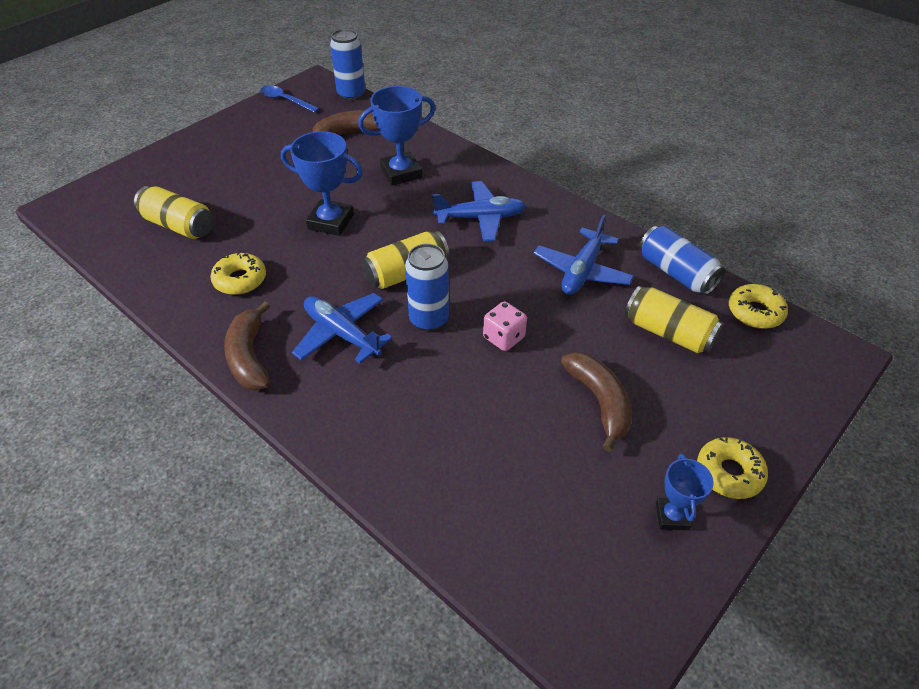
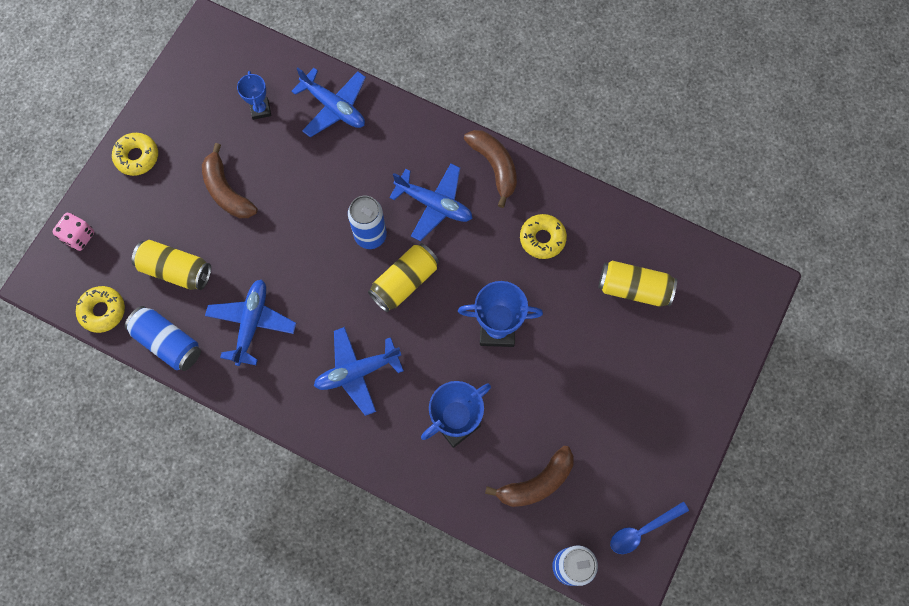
camera: 165 degrees right, 25 degrees up
blue spoon [260,86,320,113] -> blue spoon turned 135 degrees clockwise [610,502,689,554]
pink dice [483,301,527,351] -> pink dice moved to [53,213,94,251]
blue trophy [656,454,714,530] -> blue trophy moved to [237,71,271,120]
none -> blue plane [291,68,366,137]

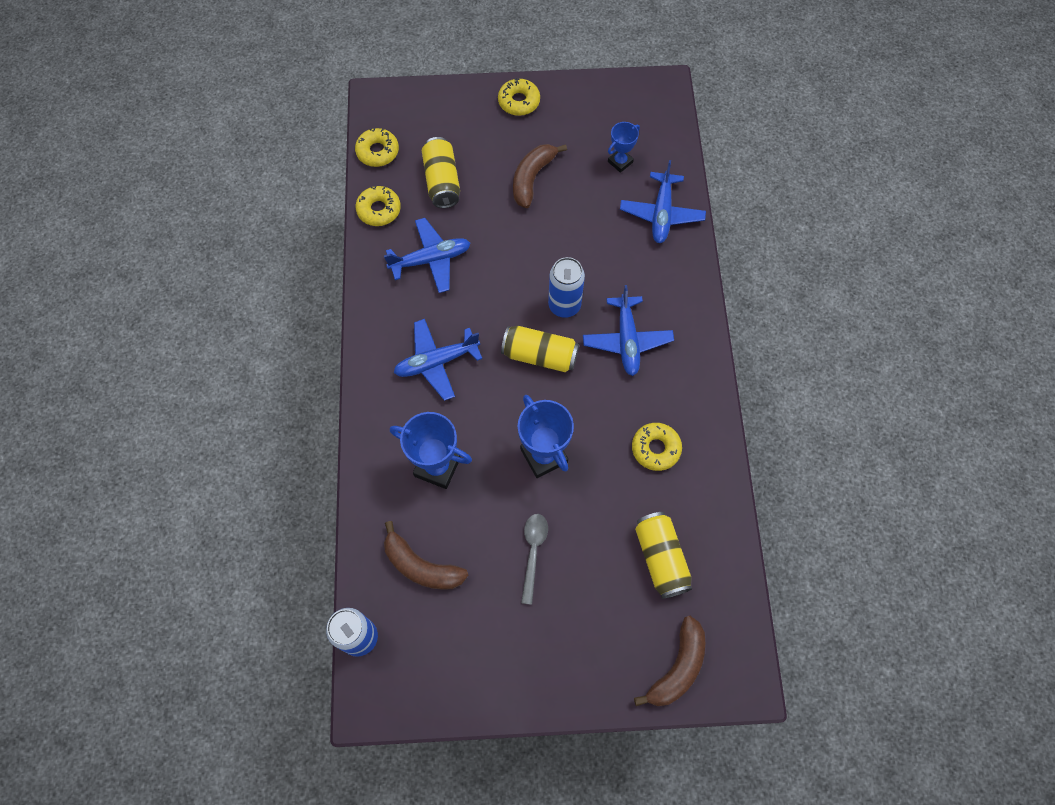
camera: 60 degrees right, 5 degrees down
pink dice [53,213,94,251] -> none
blue can [125,306,201,371] -> yellow donut [356,186,401,226]
blue plane [314,327,404,416] -> blue plane turned 60 degrees counterclockwise [394,319,482,401]
brown banana [464,130,517,208] -> brown banana moved to [634,616,705,706]
blue spoon [610,502,689,554] -> none
none -> grey spoon [521,514,548,605]

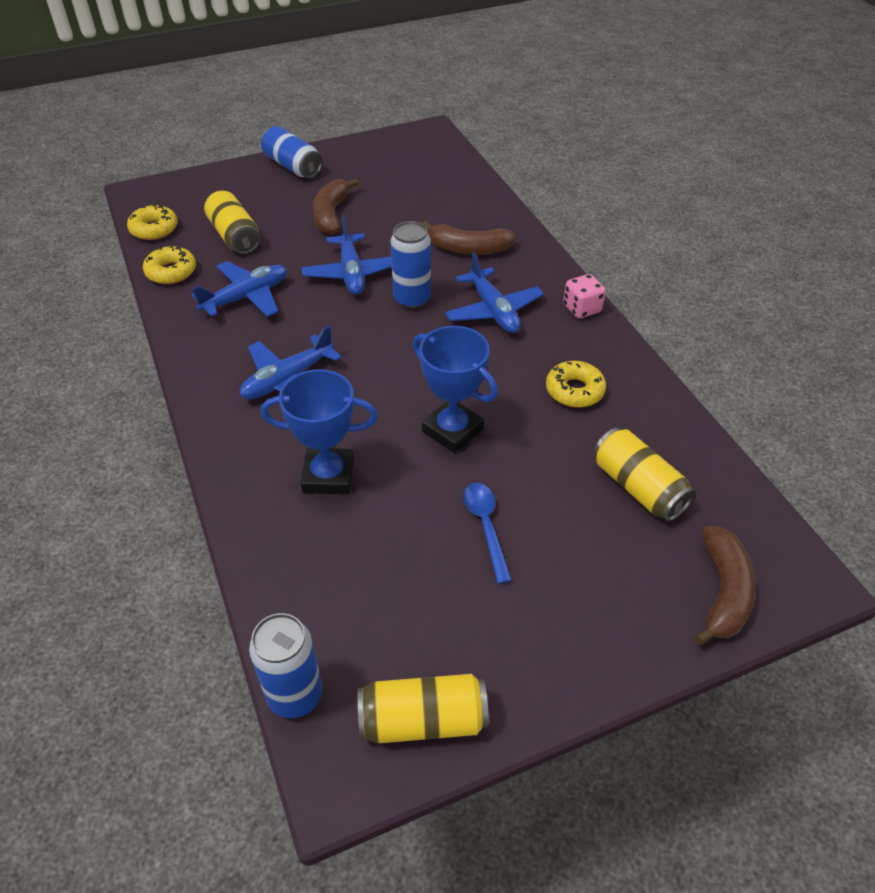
camera: 20 degrees left, 20 degrees down
brown banana [384,521,468,590] -> brown banana moved to [423,221,516,255]
yellow donut [498,78,540,116] -> blue can [261,126,322,178]
yellow can [501,326,579,372] -> yellow can moved to [358,674,489,743]
grey spoon [521,514,548,605] -> blue spoon [463,483,512,584]
blue trophy [608,122,640,173] -> none
blue plane [620,160,706,243] -> blue plane moved to [301,216,392,295]
none -> pink dice [563,274,606,318]

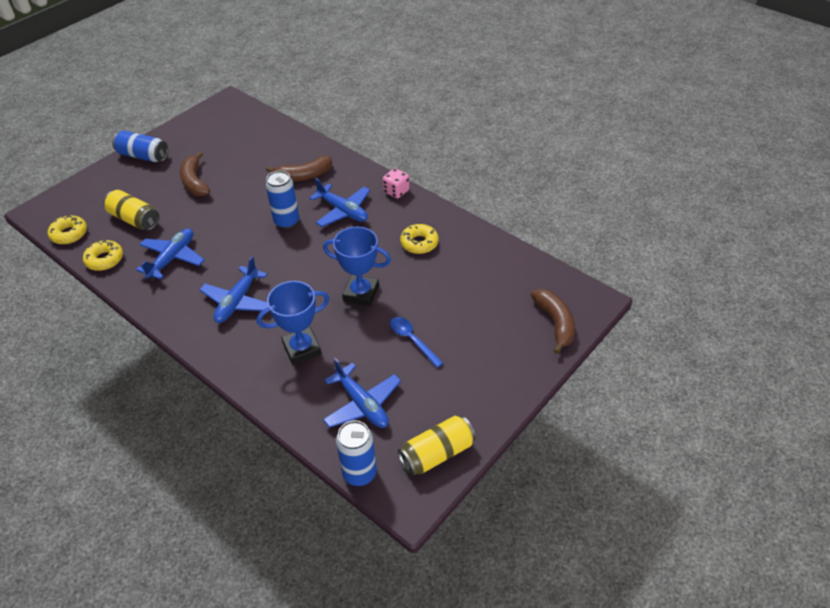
camera: 25 degrees left, 0 degrees up
blue plane [301,216,392,295] -> blue plane moved to [323,358,401,428]
yellow can [594,428,696,521] -> none

